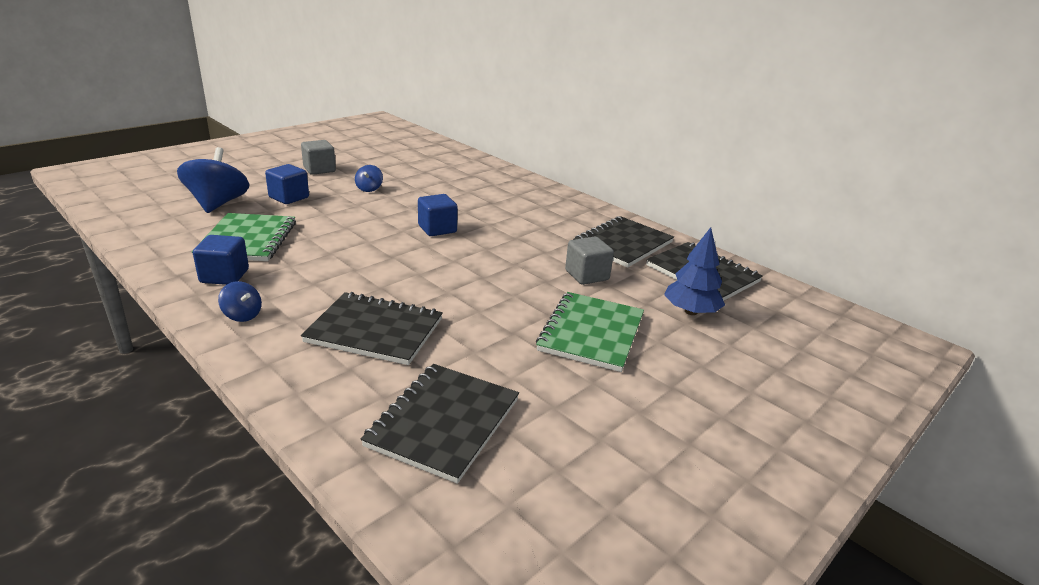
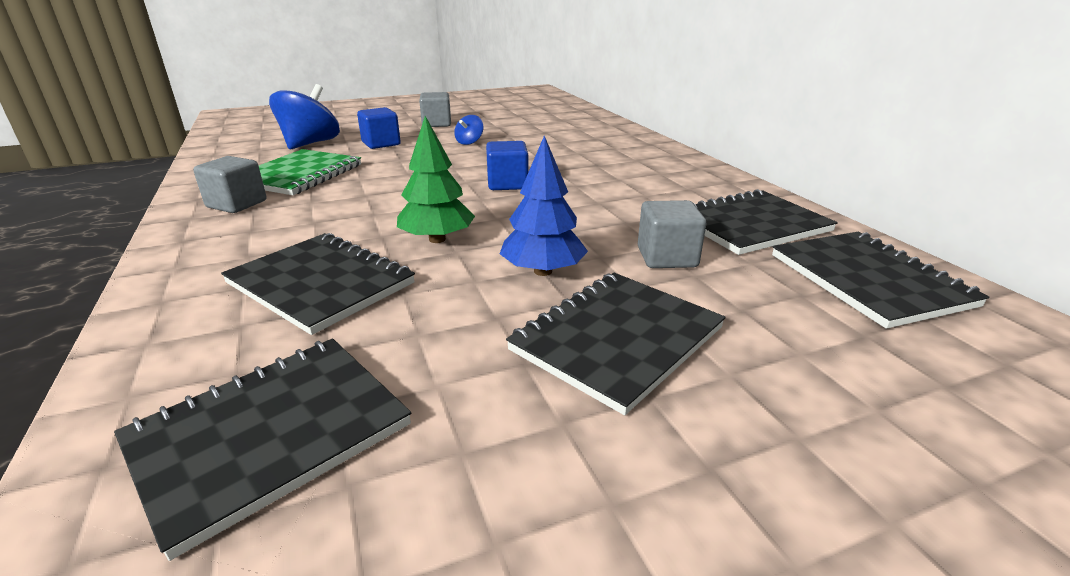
camera: 25 degrees right, 0 degrees up
blue cube [193,235,249,285] -> grey cube [193,156,266,213]
blue spinning top [218,281,262,322] -> none
green notebook [536,292,644,372] -> black notebook [506,273,726,415]
blue tree [664,227,725,315] -> blue tree moved to [500,136,588,276]
none -> green tree [397,116,475,243]

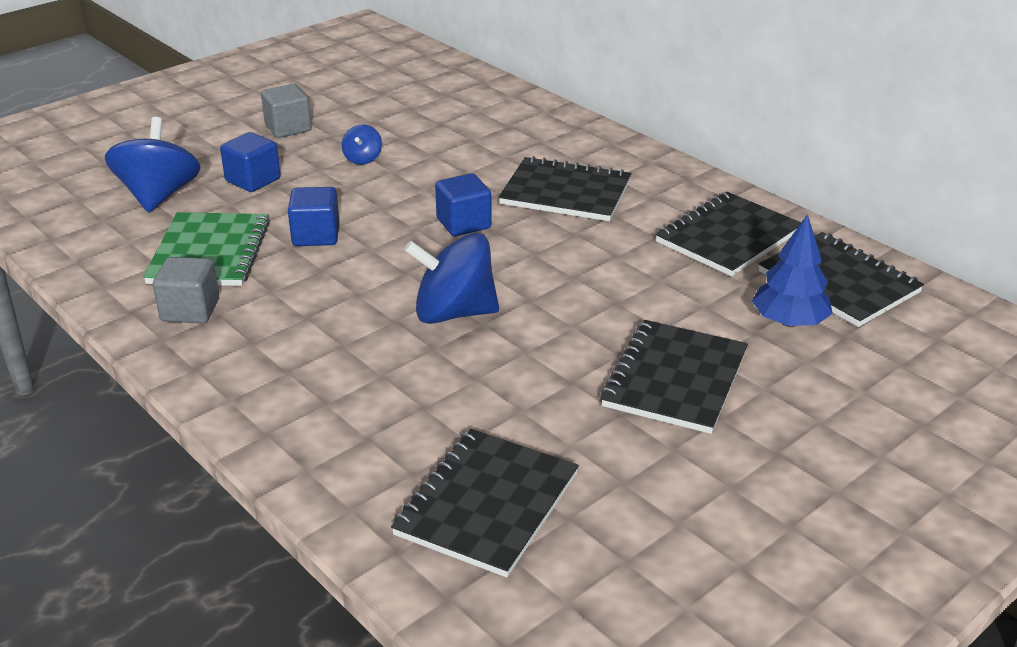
camera: 20 degrees left, 5 degrees up
black notebook [221,233,415,335] -> black notebook moved to [499,156,631,221]
green tree [397,116,475,243] -> blue spinning top [404,233,499,324]
blue tree [500,136,588,276] -> blue tree moved to [752,214,833,327]
grey cube [638,200,706,268] -> none
none -> blue cube [288,187,339,246]

